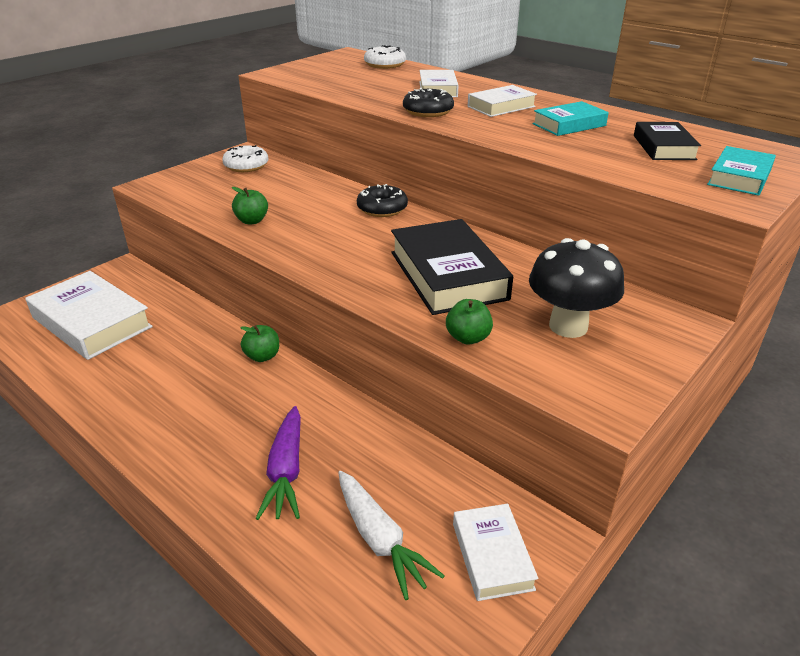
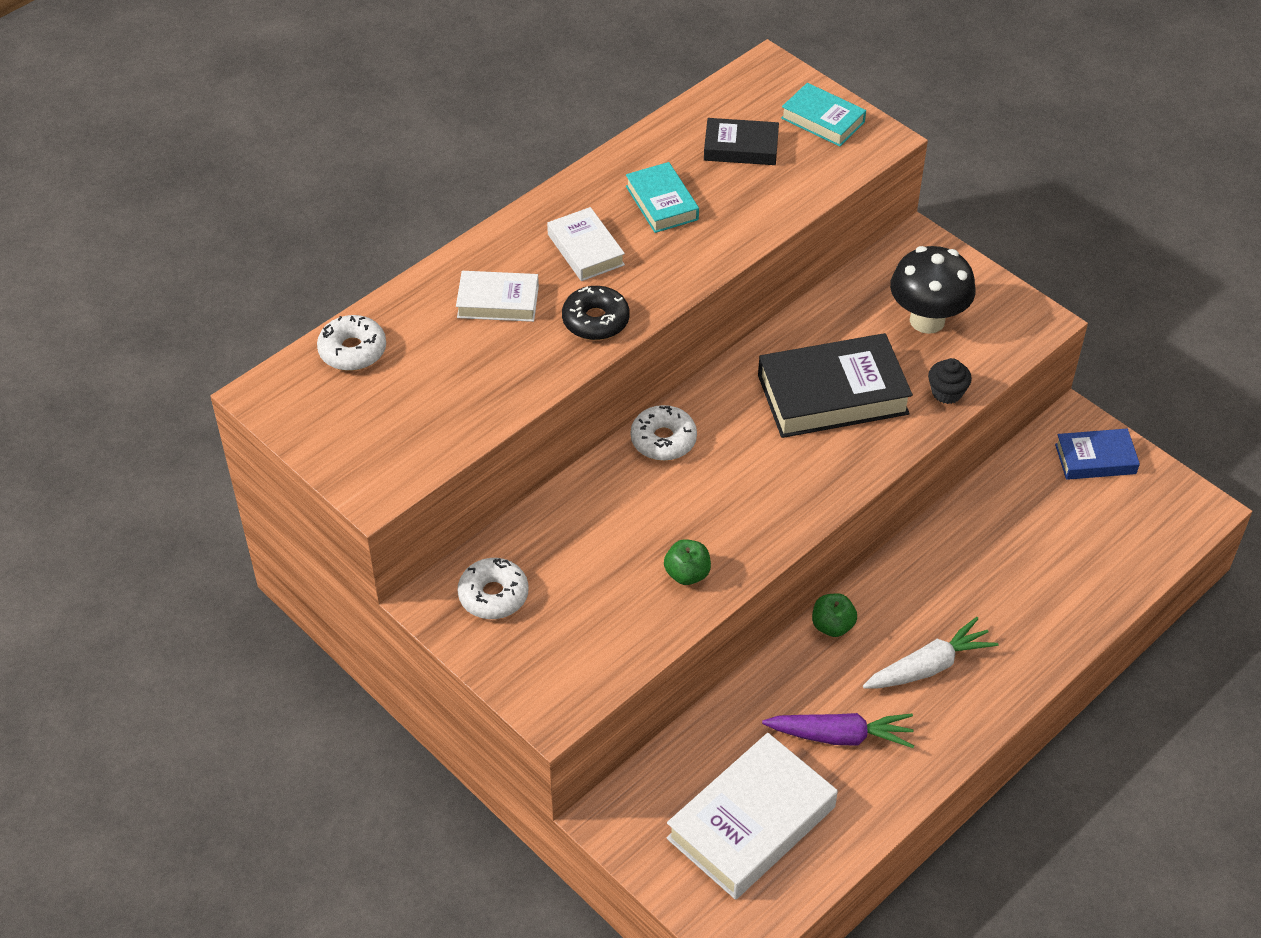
camera: 85 degrees left, 15 degrees up
purple carrot [255,406,301,520] -> purple carrot moved to [762,713,914,748]
white carrot [338,471,445,600] -> white carrot moved to [863,617,998,689]
black donut [357,184,408,217] -> white donut [631,405,697,461]
green apple [446,299,493,345] -> black cupcake [928,358,972,404]
white book [453,504,538,601] -> blue book [1055,429,1140,480]

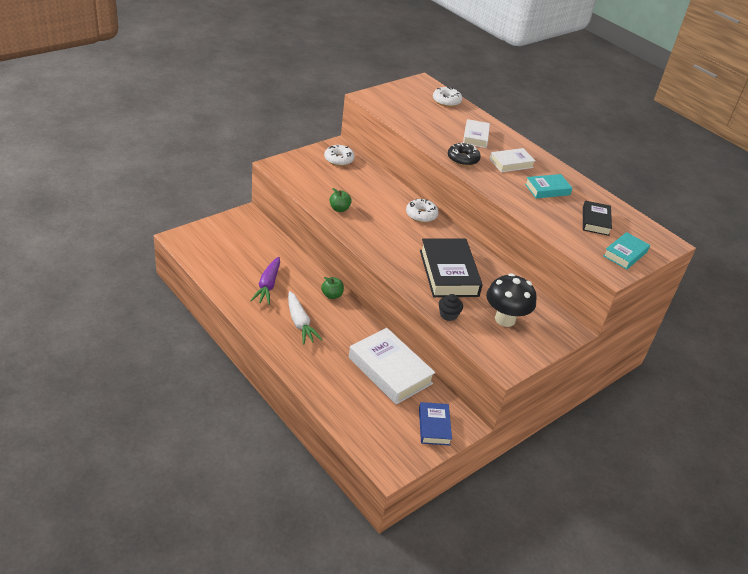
camera: 90 degrees right, 10 degrees down
white book [666,733,838,900] -> white book moved to [349,328,436,405]

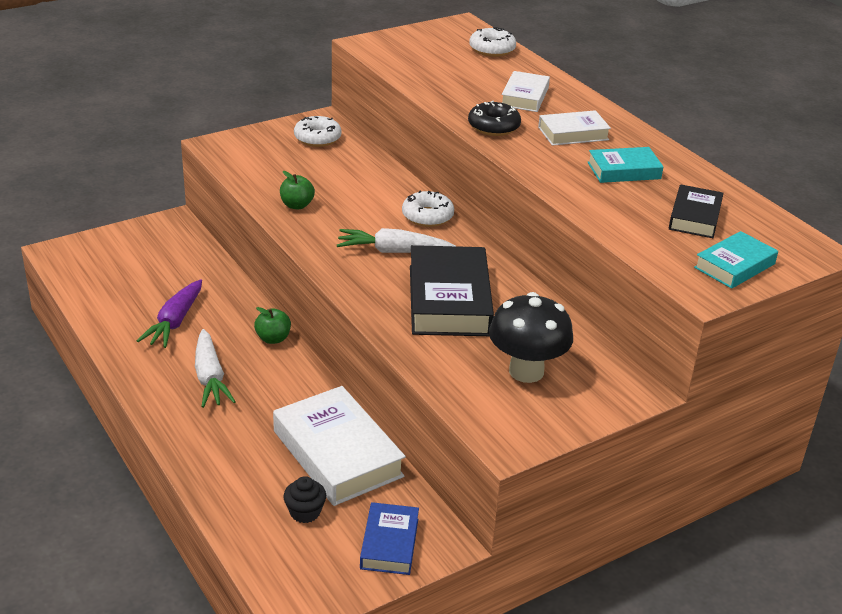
camera: 10 degrees right, 5 degrees down
black cupcake [439,294,463,321] -> black cupcake moved to [283,476,326,523]
none -> white carrot [337,228,456,253]

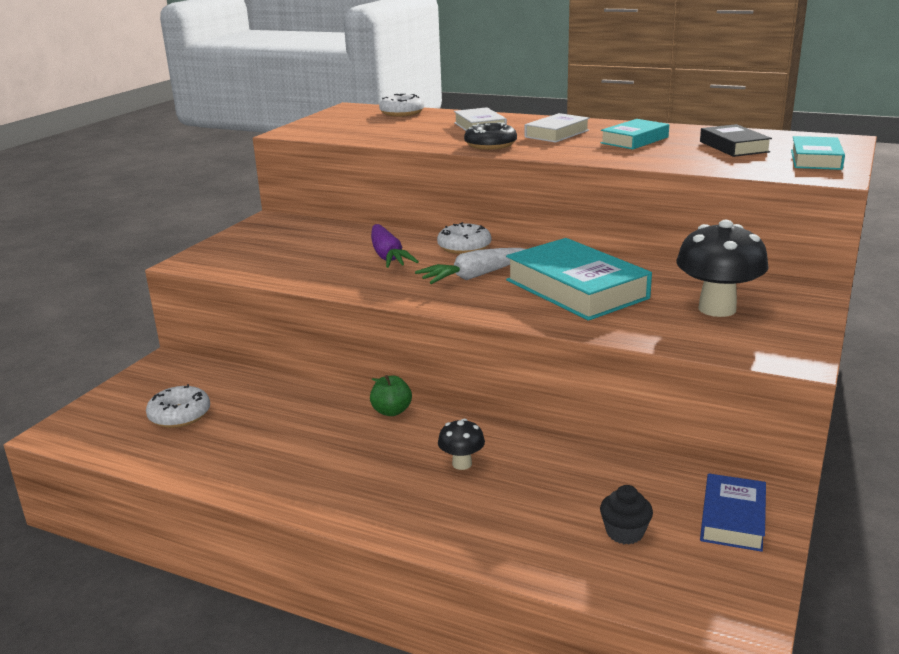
camera: 30 degrees left, 10 degrees down
purple carrot [137,279,202,348] -> purple carrot moved to [371,224,419,268]
white carrot [195,329,236,408] -> none
white book [273,386,406,506] -> none
green apple [280,171,315,209] -> none
white donut [294,116,341,147] -> white donut moved to [146,384,210,428]
blue book [360,502,419,575] -> blue book turned 45 degrees clockwise [700,474,766,552]
black book [410,245,494,336] -> turquoise book [506,238,652,321]
none -> black mushroom [438,419,485,470]

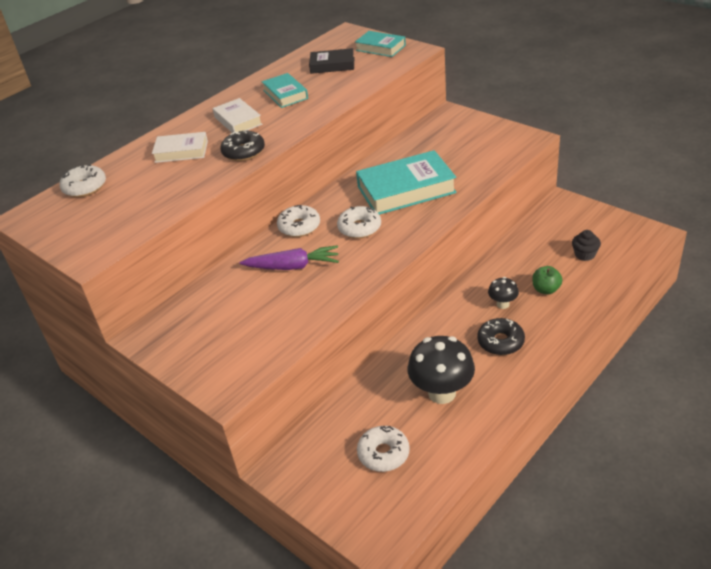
camera: 70 degrees left, 15 degrees up
green apple [370,375,412,416] -> green apple moved to [532,266,563,295]
white carrot [415,248,525,284] -> white donut [337,206,381,239]
black mushroom [676,220,769,317] -> black mushroom moved to [407,336,475,404]
blue book [700,474,766,552] -> none
none -> black donut [477,318,525,355]

